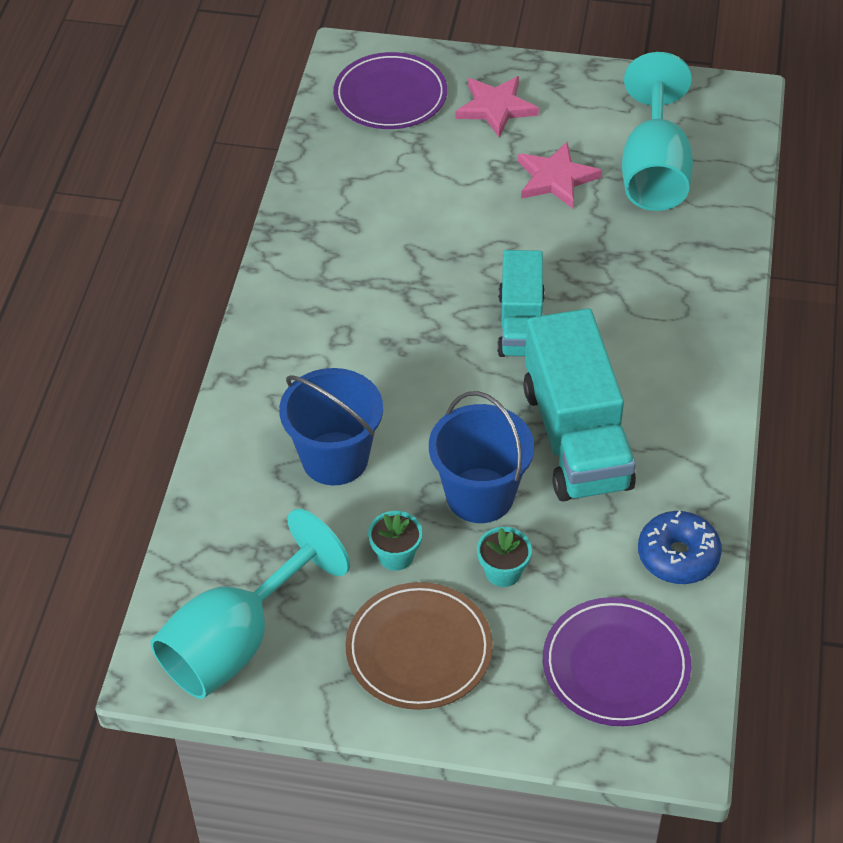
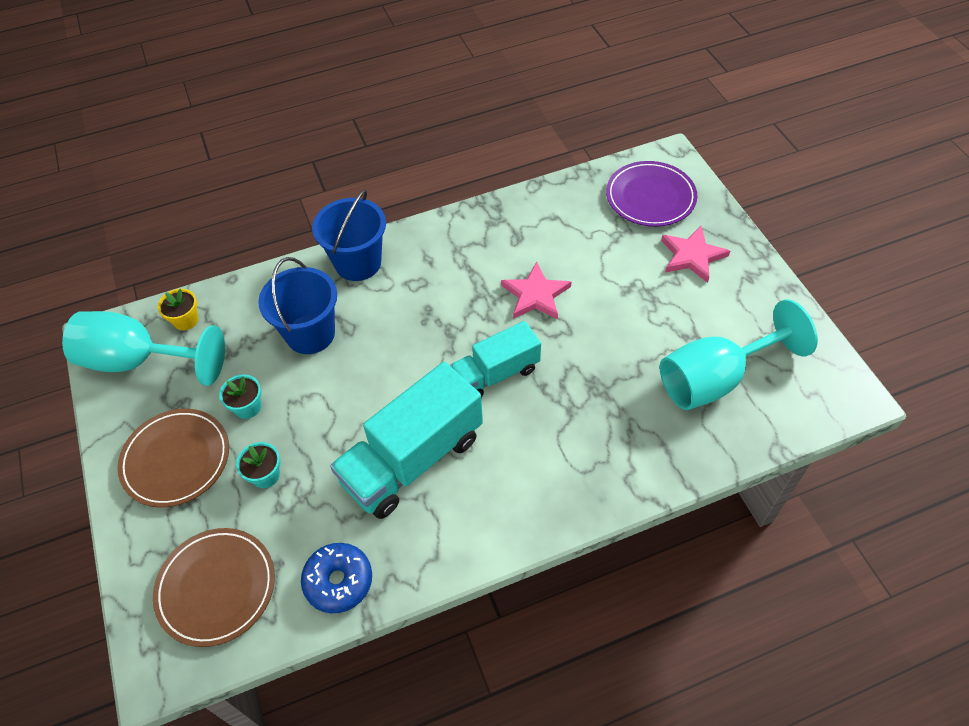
camera: 60 degrees right, 5 degrees up
blue bucket [429,391,534,523] -> blue bucket moved to [312,189,386,281]
pink star [518,142,602,208] -> pink star moved to [501,262,571,320]
purple plate [543,597,691,726] -> brown plate [153,528,275,647]
none -> yellow flower pot [157,289,199,330]

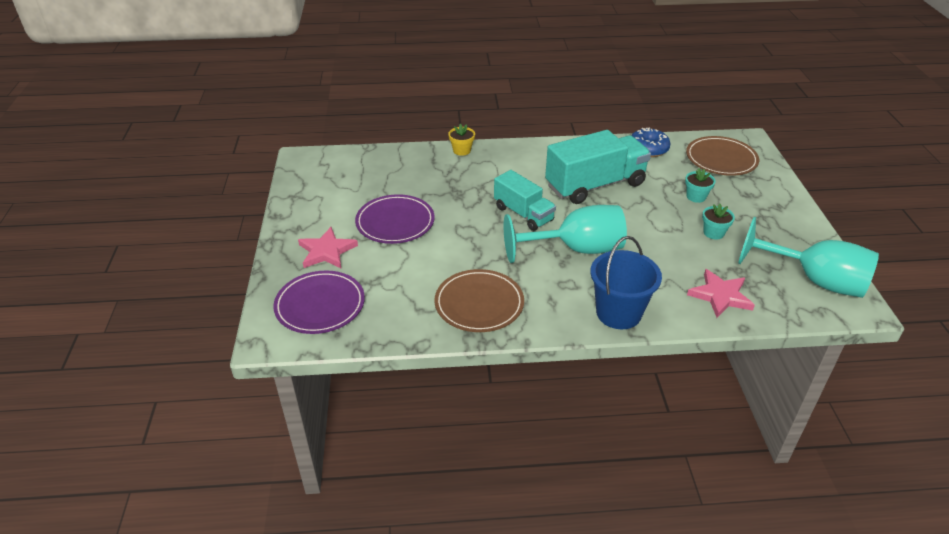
camera: 165 degrees left, 15 degrees down
brown plate [117,409,229,507] -> brown plate moved to [434,269,524,332]
yellow flower pot [157,289,199,330] -> yellow flower pot moved to [448,124,475,156]
blue bucket [258,257,337,354] -> none
turquoise truck [450,321,541,397] -> turquoise truck turned 60 degrees clockwise [494,170,556,231]
pink star [501,262,571,320] -> pink star moved to [687,269,755,318]
turquoise goblet [660,299,818,410] -> turquoise goblet moved to [504,205,627,263]
none -> purple plate [355,194,435,244]

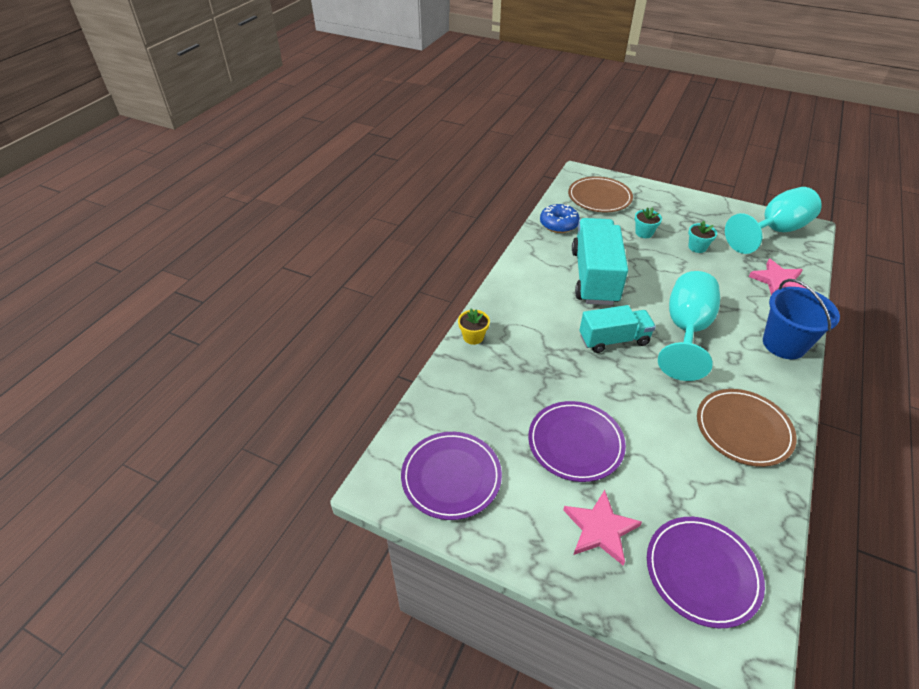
camera: 60 degrees left, 5 degrees up
none -> purple plate [401,432,502,520]

